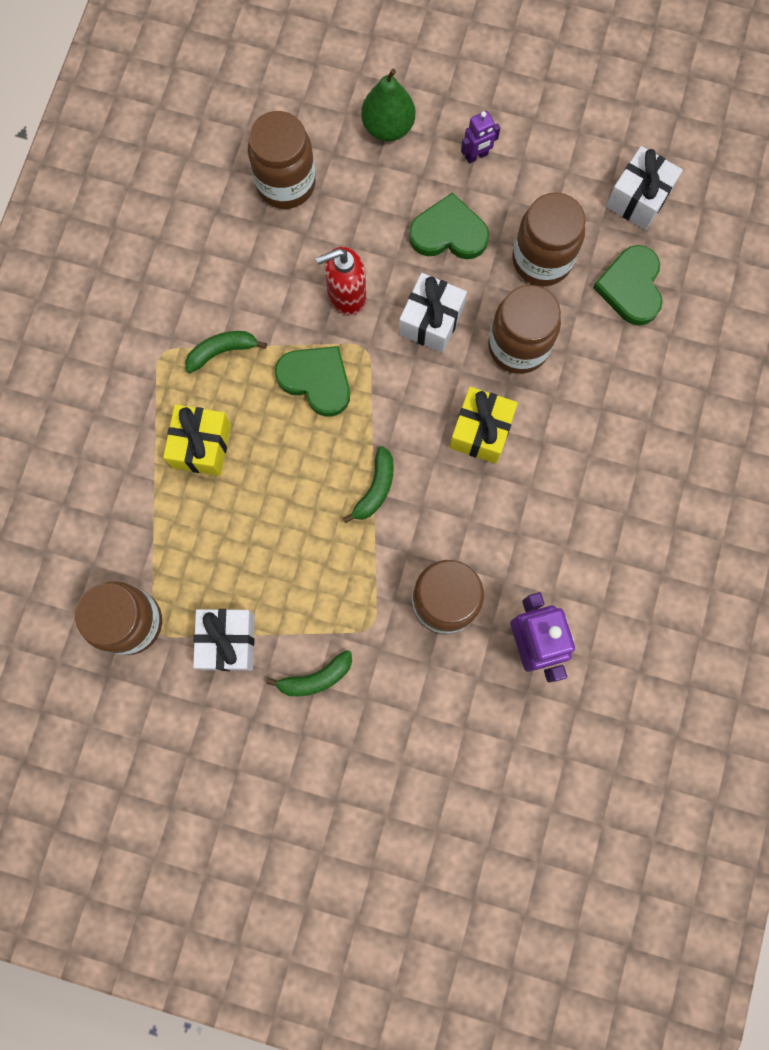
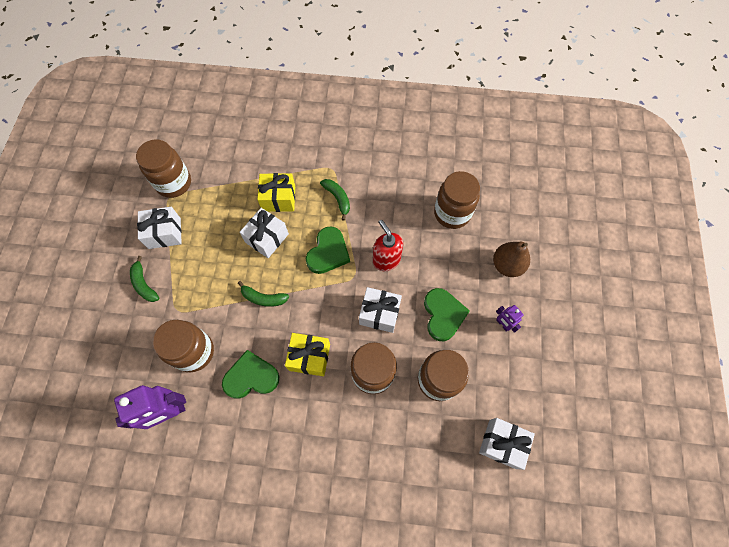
camera: 80 degrees right, 10 degrees down
green pear [361,69,415,141] -> brown pear [493,242,530,277]
green heart [593,245,663,325] -> green heart moved to [222,350,279,399]
none -> white gift [240,208,289,258]

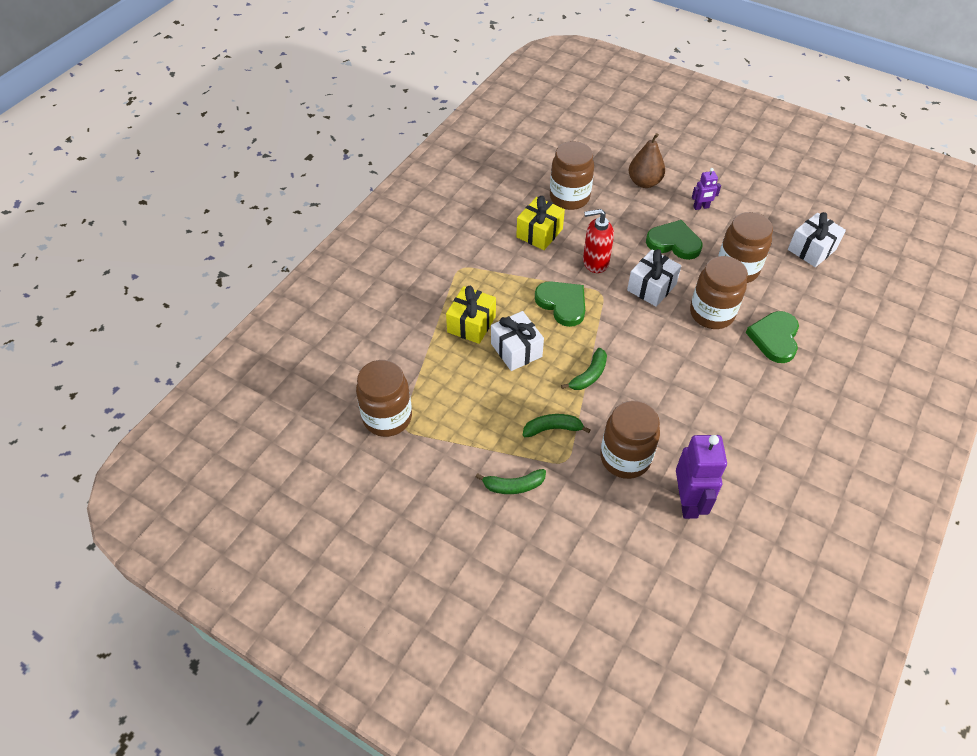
camera: 65 degrees left, 15 degrees down
white gift [137,207,182,249] -> none
green heart [222,350,279,399] -> green heart moved to [746,311,799,363]
yellow gift [285,333,330,376] -> yellow gift moved to [516,196,565,250]
green banana [320,179,350,220] -> green banana moved to [523,414,590,437]

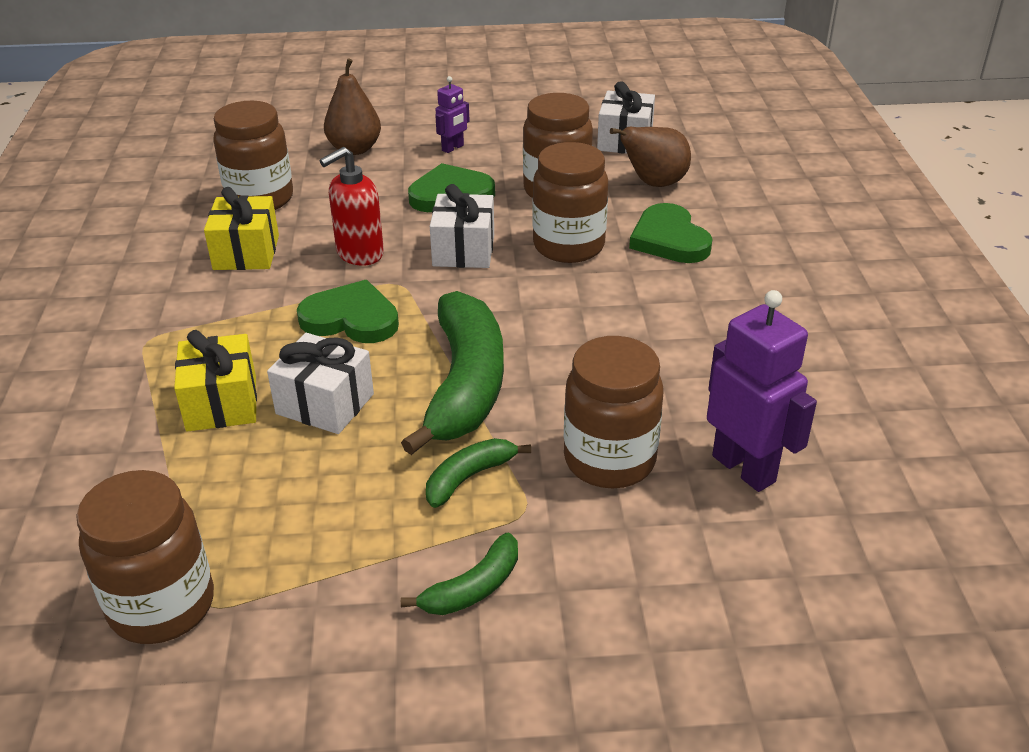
camera: 35 degrees left, 15 degrees down
green banana [561,348,607,390] -> green banana [401,291,504,455], size x2.08
none -> brown pear [610,127,691,187]

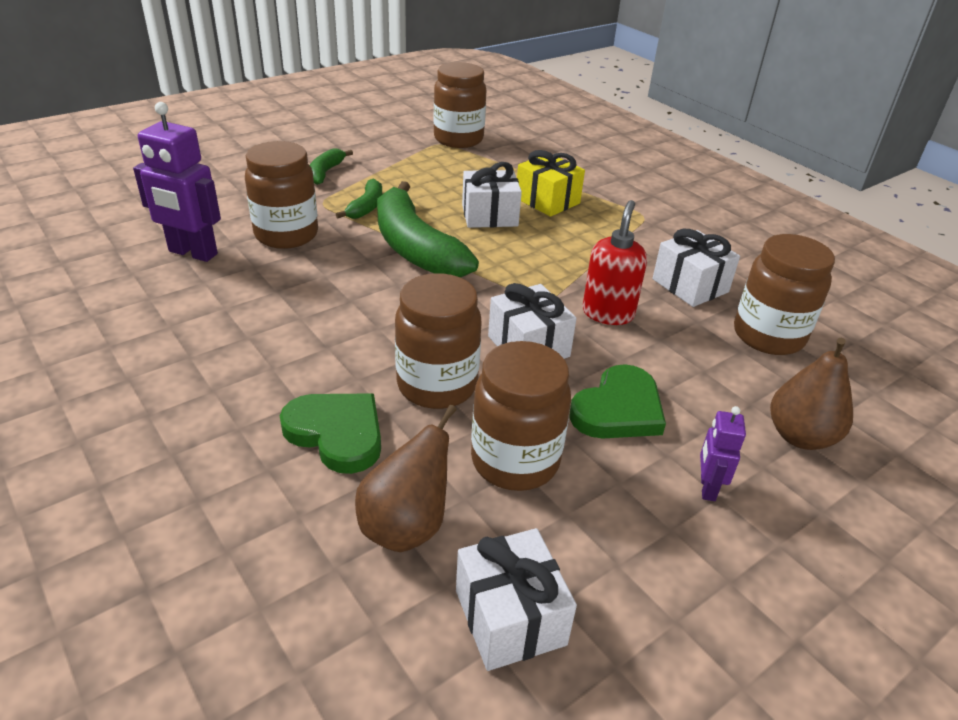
camera: 145 degrees right, 0 degrees up
yellow gift [204,187,279,270] -> white gift [652,229,740,307]
green heart [297,280,399,343] -> none

